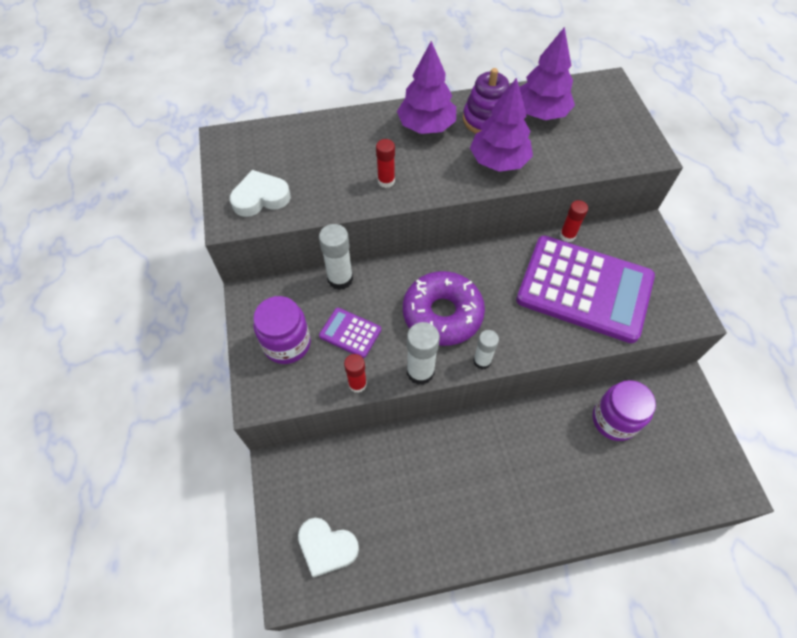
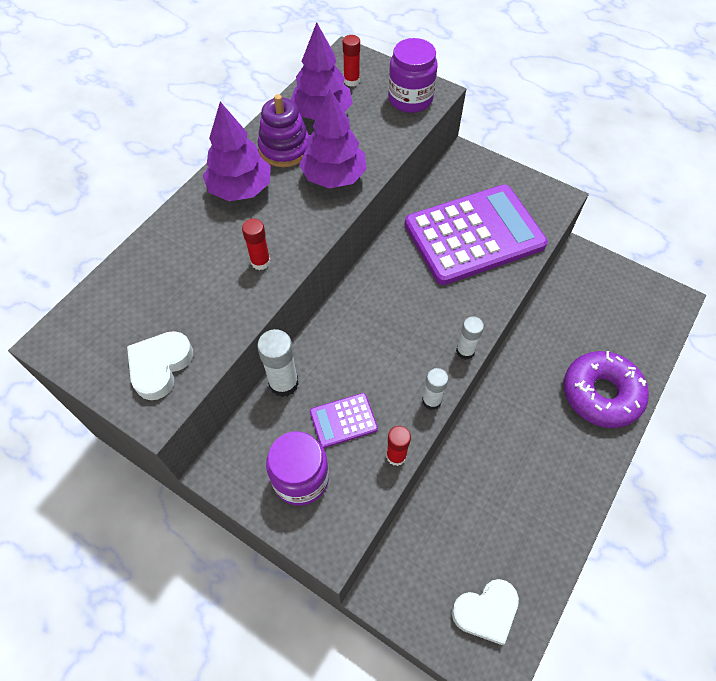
camera: 45 degrees left, 0 degrees up
purple donut [403,271,485,346] -> purple donut moved to [564,351,649,428]
white glue stick [407,322,440,385] -> white glue stick [422,368,448,410], size x0.65
red glue stick [560,200,588,242] -> red glue stick moved to [343,35,360,86]
purple jar [593,380,656,441] -> purple jar moved to [388,38,438,113]

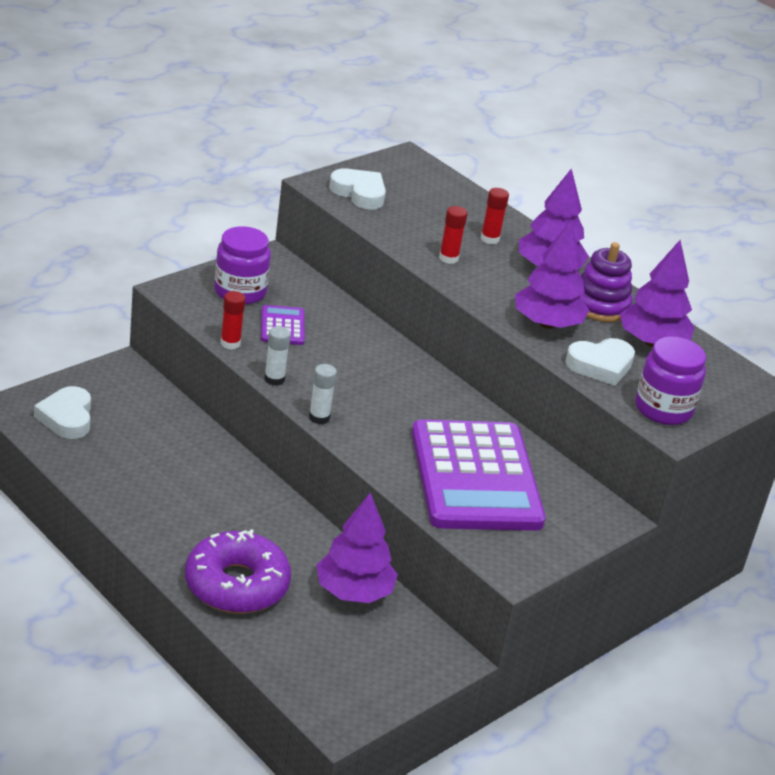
camera: 100 degrees right, 25 degrees down
white glue stick [257,329,299,397] -> none
red glue stick [343,35,360,86] -> red glue stick moved to [481,188,509,244]
none -> purple tree [317,492,398,603]
none -> white heart [565,338,635,386]

